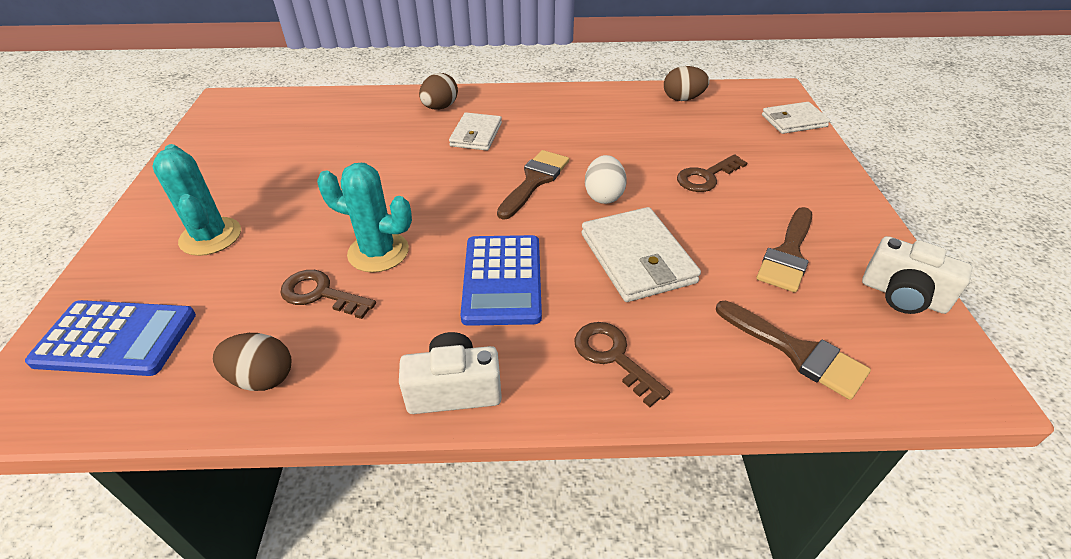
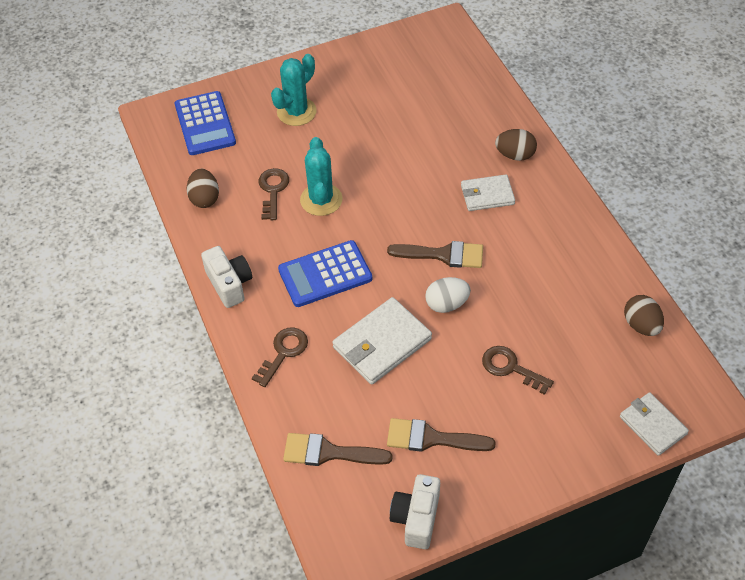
camera: 70 degrees right, 10 degrees up
brown brush [716,301,871,400] -> brown brush turned 75 degrees clockwise [283,433,393,466]

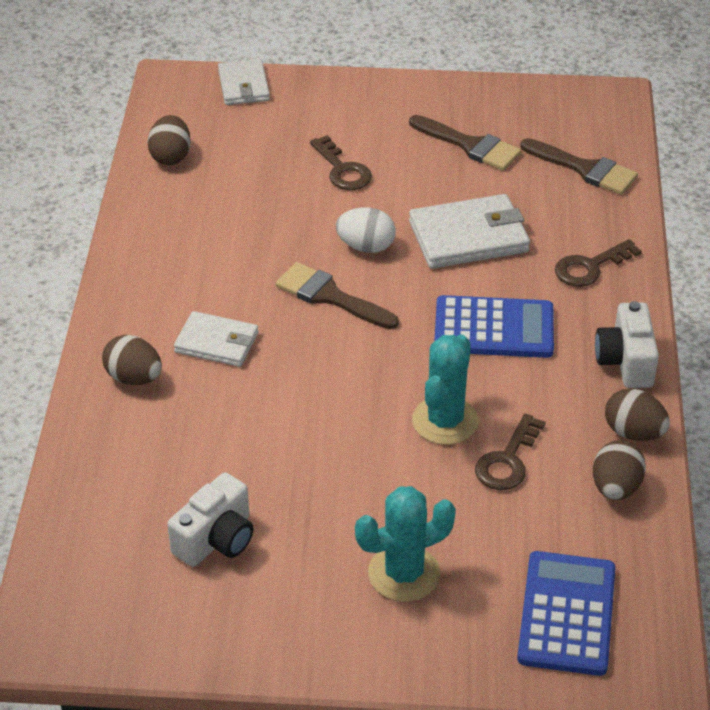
camera: 155 degrees left, 10 degrees down
white camera [390,474,440,549] -> white camera moved to [167,472,254,567]
none -> brown egg [605,388,670,441]

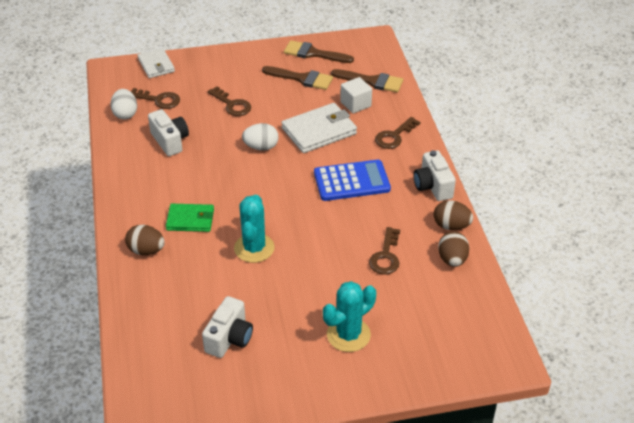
camera: 15 degrees left, 0 degrees up
brown egg [147,115,191,165] -> white egg [110,89,137,120]
white wallet [174,311,259,367] -> green wallet [166,204,214,232]
brown brush [275,262,399,329] -> brown brush moved to [284,40,354,63]
turquoise cactus [412,334,479,445] -> turquoise cactus moved to [234,195,274,263]
blue calculator [517,551,615,676] -> none
none -> brown key [131,88,180,109]
none -> white camera [148,109,189,156]
none -> white cube [340,77,372,113]

